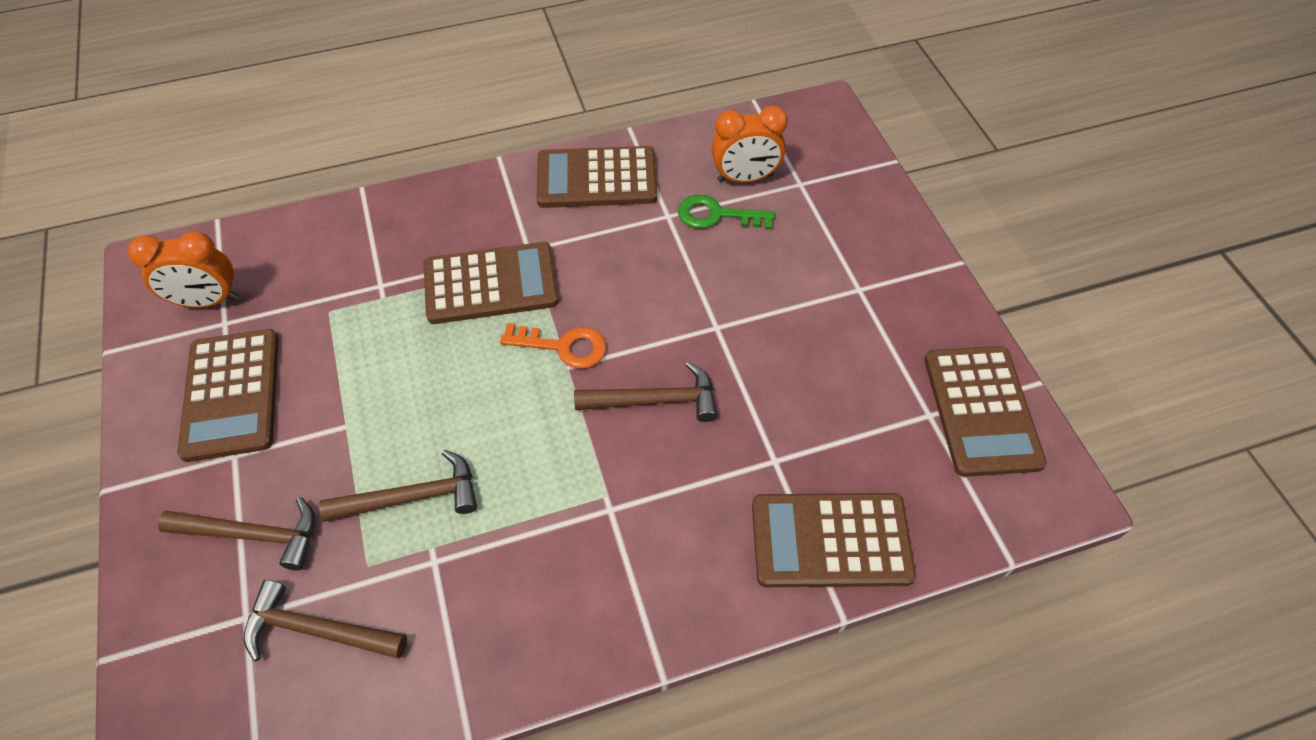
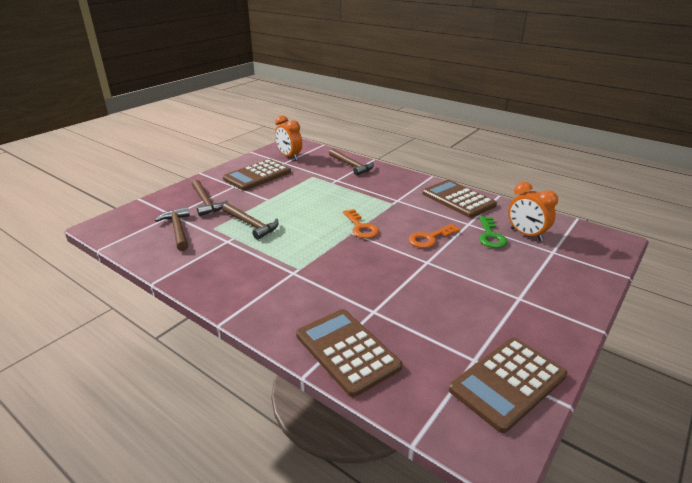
camera: 55 degrees right, 25 degrees down
brown calculator [424,242,558,324] -> none
brown hammer [574,362,717,422] -> brown hammer moved to [329,149,374,176]
green key [678,194,775,230] -> green key turned 150 degrees counterclockwise [479,216,508,248]
none -> orange key [408,224,460,248]

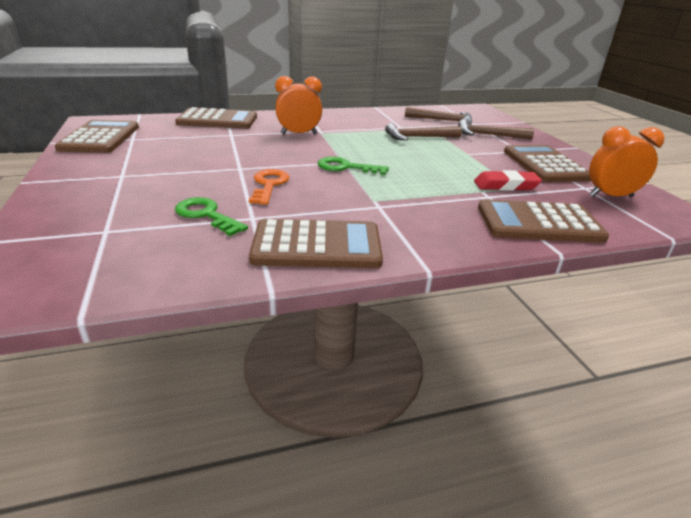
camera: 125 degrees right, 0 degrees up
brown hammer [329,149,374,176] -> brown calculator [478,199,609,243]
orange key [343,209,379,238] -> green key [318,157,389,175]
orange clock [508,182,558,241] -> orange clock moved to [275,76,322,134]
none -> red eraser [474,170,542,191]

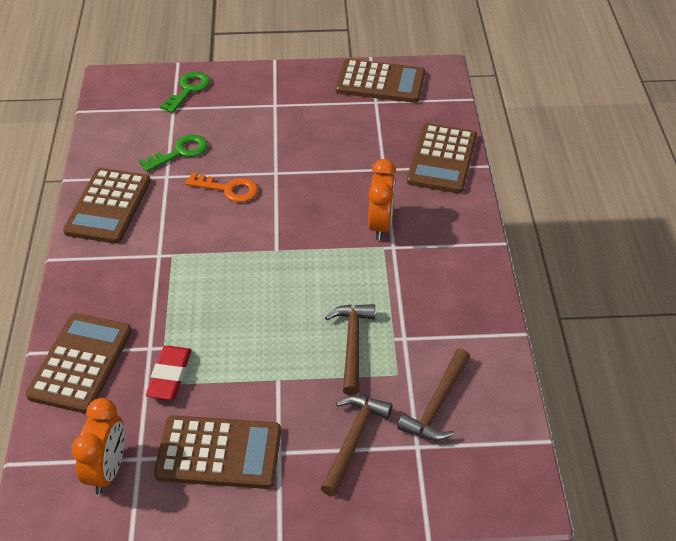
camera: 105 degrees right, 15 degrees up
green key [318,157,389,175] -> green key moved to [160,72,210,113]

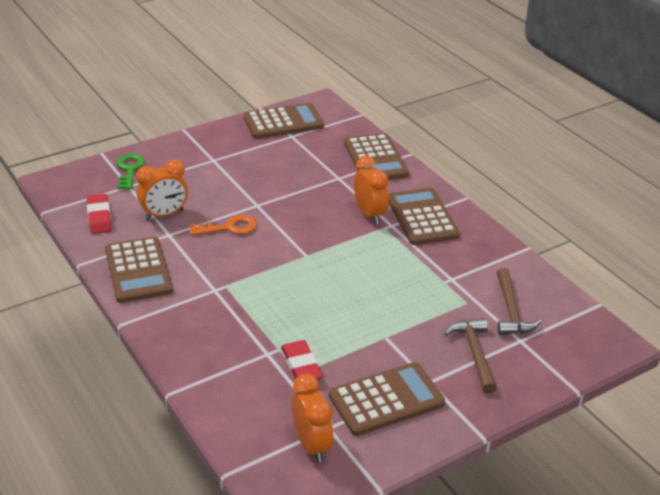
camera: 30 degrees left, 10 degrees down
brown calculator [26,313,132,413] -> brown calculator moved to [388,188,460,245]
green key [139,135,208,172] -> orange clock [136,159,188,220]
brown hammer [325,304,375,395] -> none
none -> red eraser [87,194,112,234]

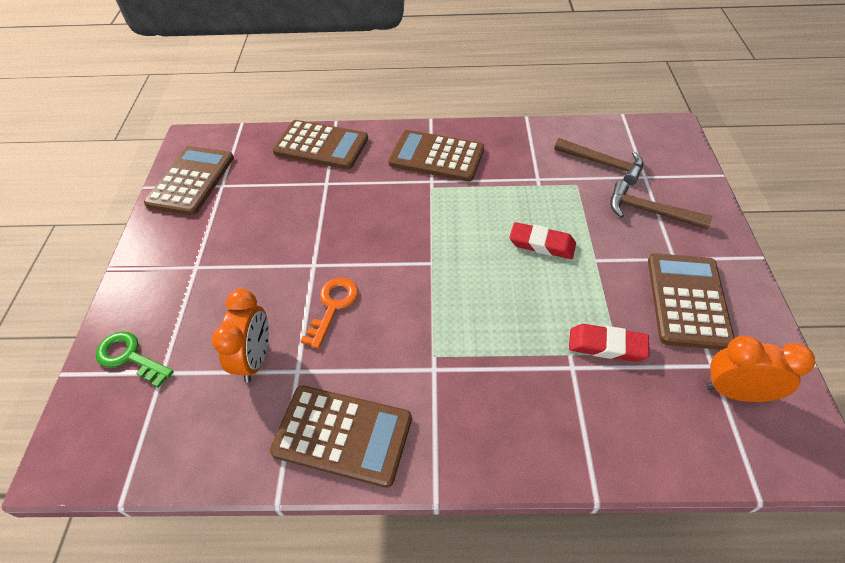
camera: 55 degrees left, 15 degrees up
red eraser [87,194,112,234] -> red eraser moved to [509,222,576,259]
orange clock [354,156,388,224] -> none

